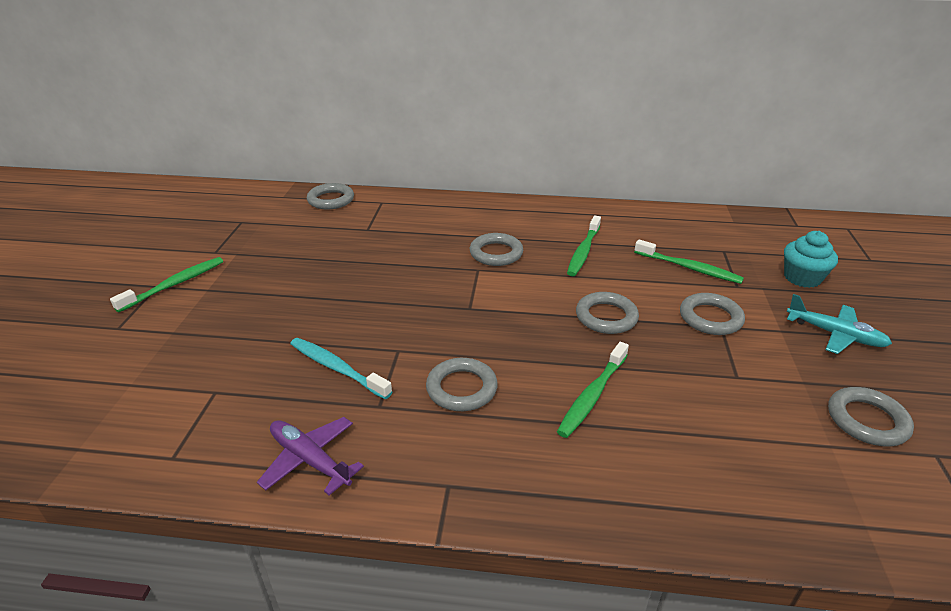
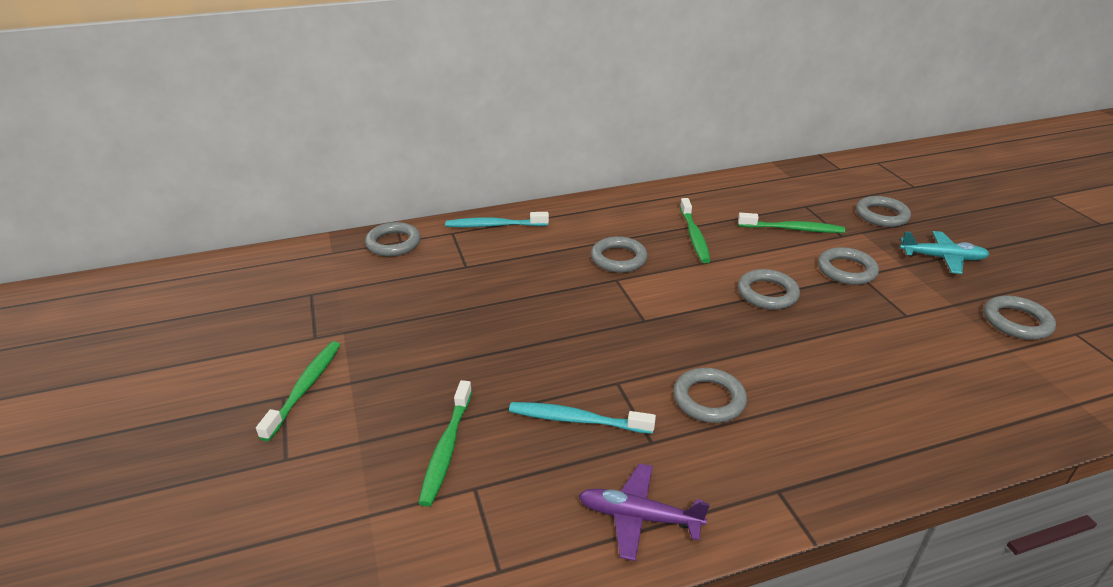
camera: 25 degrees left, 0 degrees up
green toothbrush [557,342,629,438] -> green toothbrush moved to [419,380,472,507]
turquoise cupcake [784,231,838,288] -> grey ring [856,196,911,227]
none -> turquoise toothbrush [445,212,549,227]

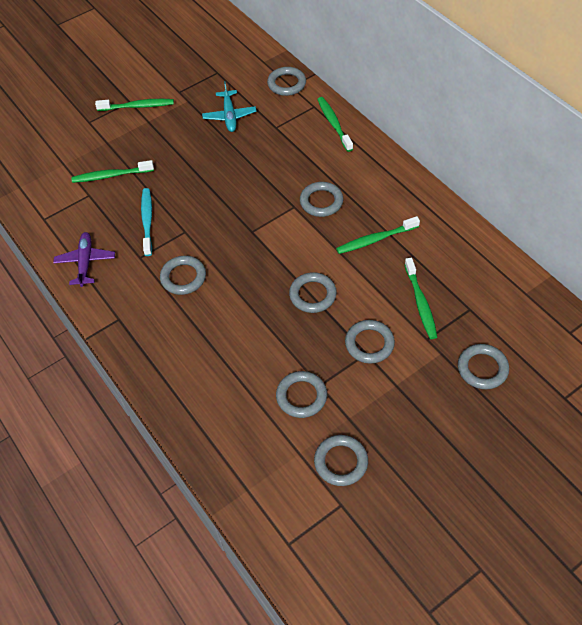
camera: 75 degrees right, 20 degrees up
turquoise toothbrush [445,212,549,227] -> green toothbrush [317,97,353,152]
turquoise plane [900,231,989,274] -> turquoise plane moved to [202,81,257,132]
none -> grey ring [276,371,327,418]

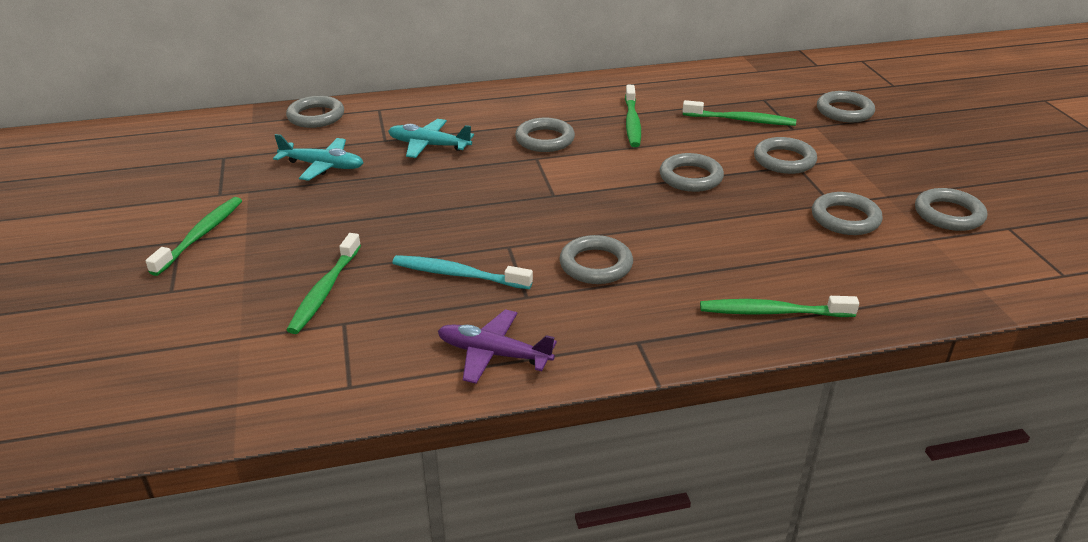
camera: 70 degrees left, 20 degrees down
green toothbrush [317,97,353,152] -> green toothbrush moved to [700,296,859,317]
none -> turquoise plane [388,119,474,158]

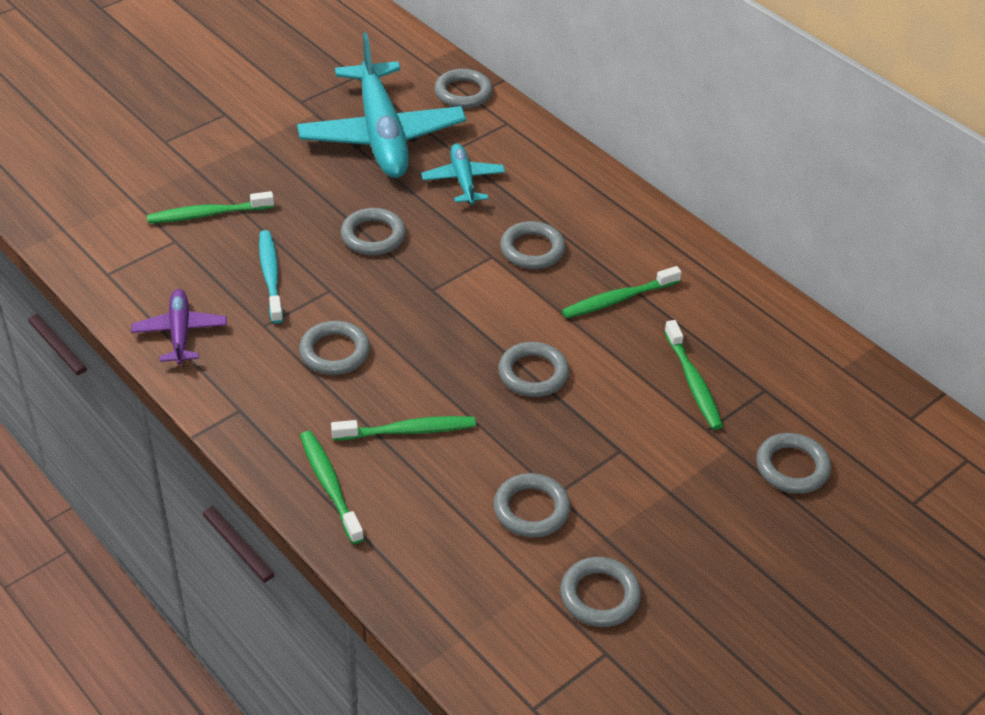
camera: 60 degrees right, 10 degrees up
green toothbrush [145,197,242,276] -> green toothbrush moved to [331,416,476,441]
turquoise plane [273,134,363,181] -> turquoise plane [297,33,466,178], size x2.05
grey ring [754,137,817,174] -> grey ring moved to [341,208,406,255]

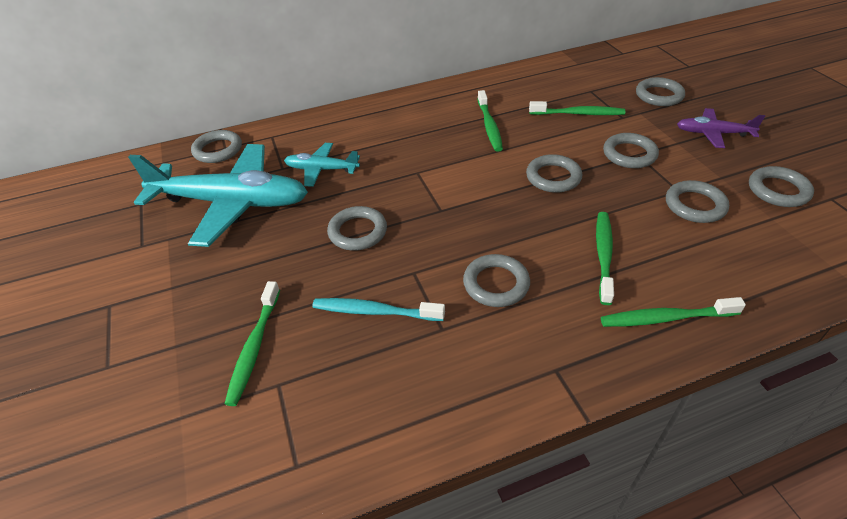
camera: 65 degrees left, 0 degrees up
purple plane [131,289,227,365] -> purple plane moved to [677,108,765,148]
grey ring [500,221,566,269] -> grey ring moved to [603,133,659,168]

